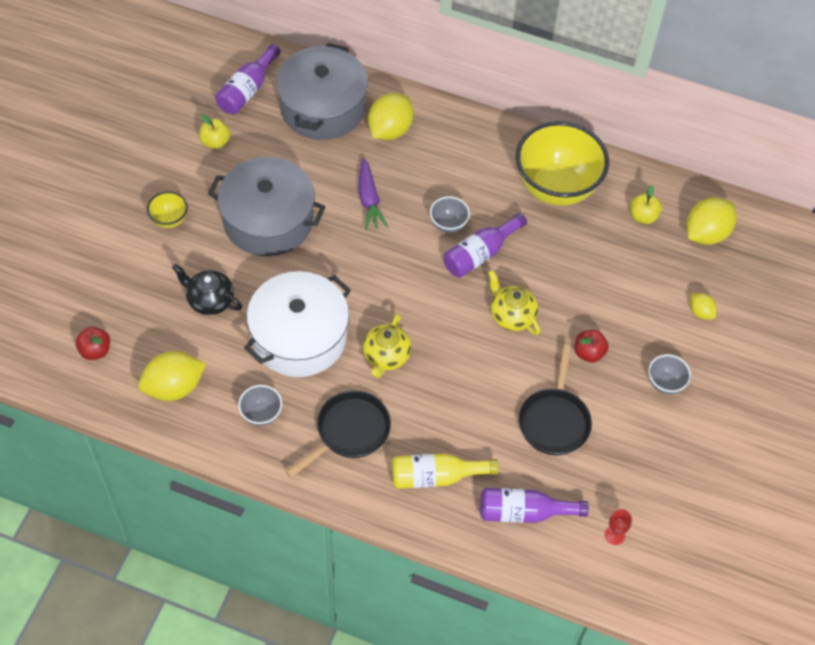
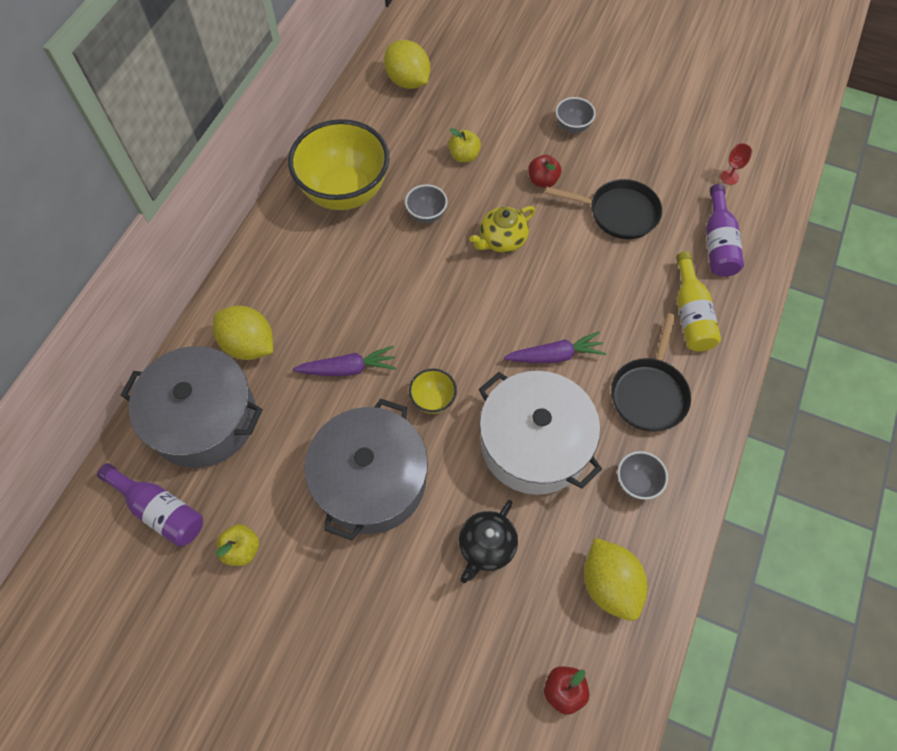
camera: 85 degrees left, 5 degrees up
yellow bowl [147,191,188,228] -> yellow bowl moved to [409,369,457,414]
black pan [286,391,391,478] -> black pan turned 120 degrees counterclockwise [611,313,691,432]
yellow teapot [363,313,411,378] -> purple carrot [504,332,606,363]
grey bowl [430,196,470,233] -> grey bowl moved to [405,184,447,223]
purple bottle [444,213,527,278] -> none
yellow apple [630,185,662,224] -> yellow apple moved to [448,128,481,162]
yellow lemon [690,293,717,320] -> none

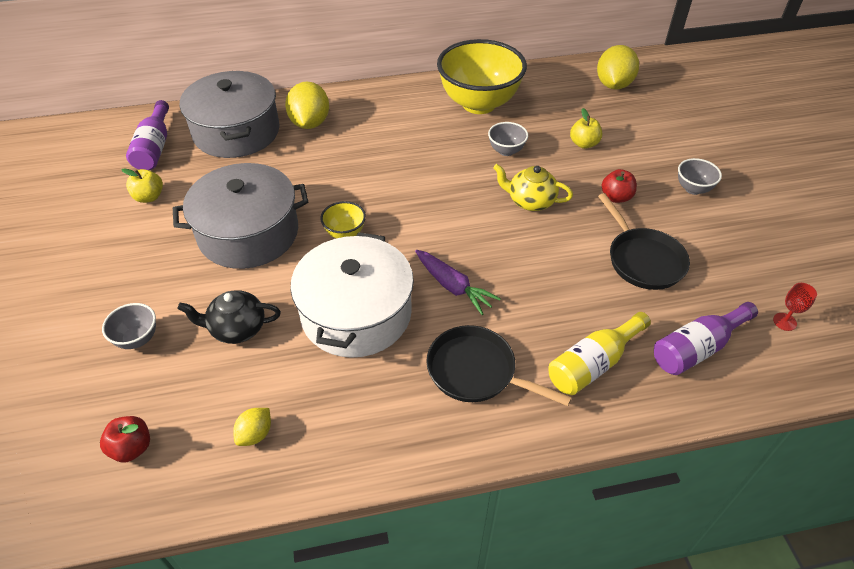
camera: 55 degrees right, 15 degrees down
purple carrot [293,346,396,376] -> none
yellow lemon [584,538,648,621] -> yellow lemon [233,408,271,446], size x0.52
black pan [611,313,691,432] -> black pan turned 45 degrees clockwise [426,325,572,406]
grey bowl [617,451,668,500] -> grey bowl moved to [102,303,156,349]

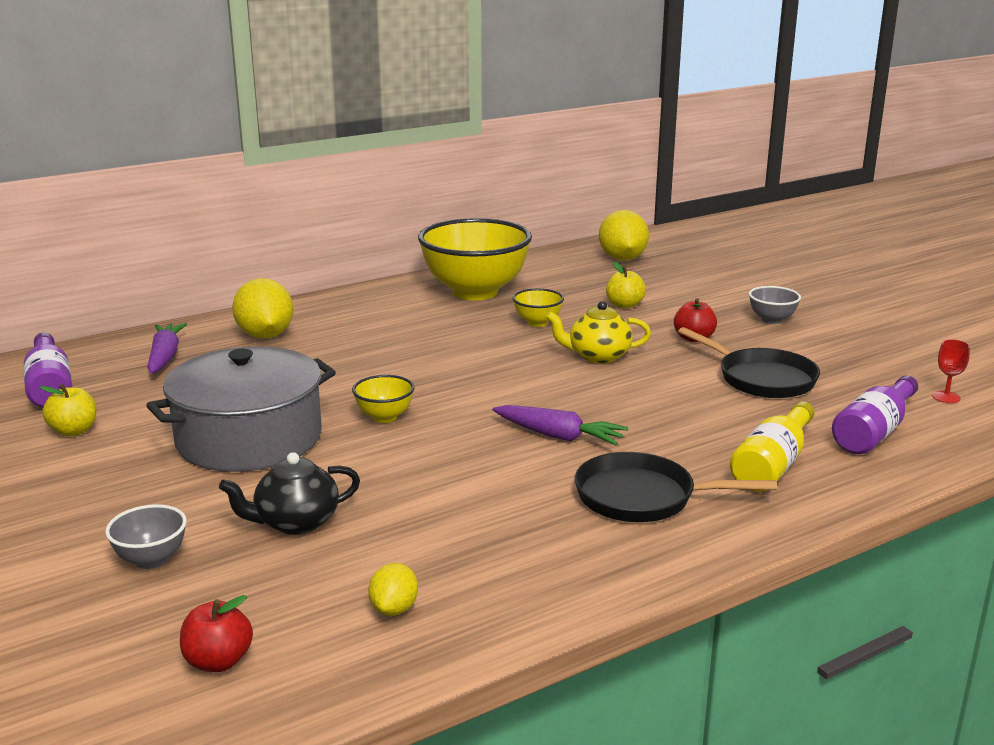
camera: 20 degrees left, 25 degrees down
grey pot [180,71,280,158] -> purple carrot [147,323,187,374]
white pot [290,232,414,358] -> none
grey bowl [488,122,528,156] -> yellow bowl [513,288,564,327]

